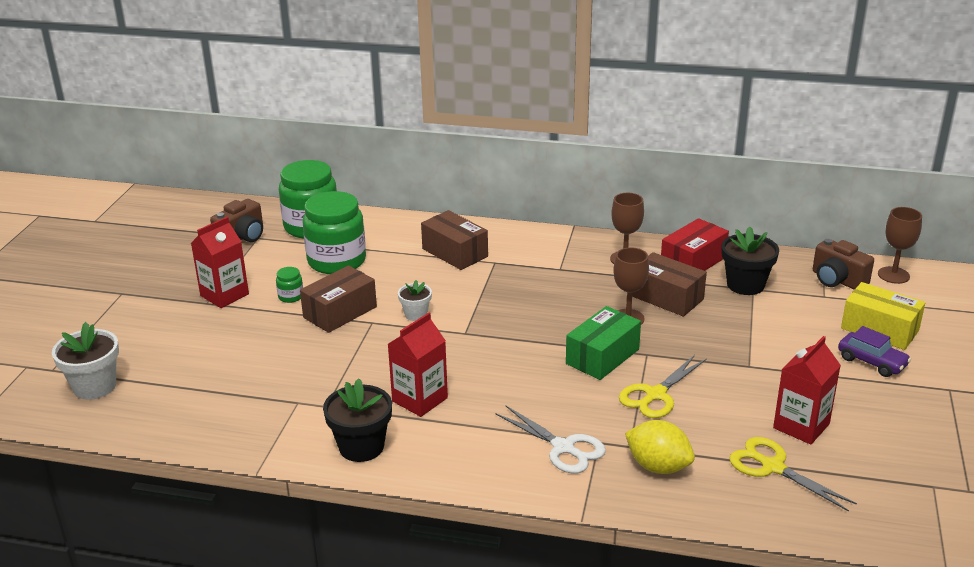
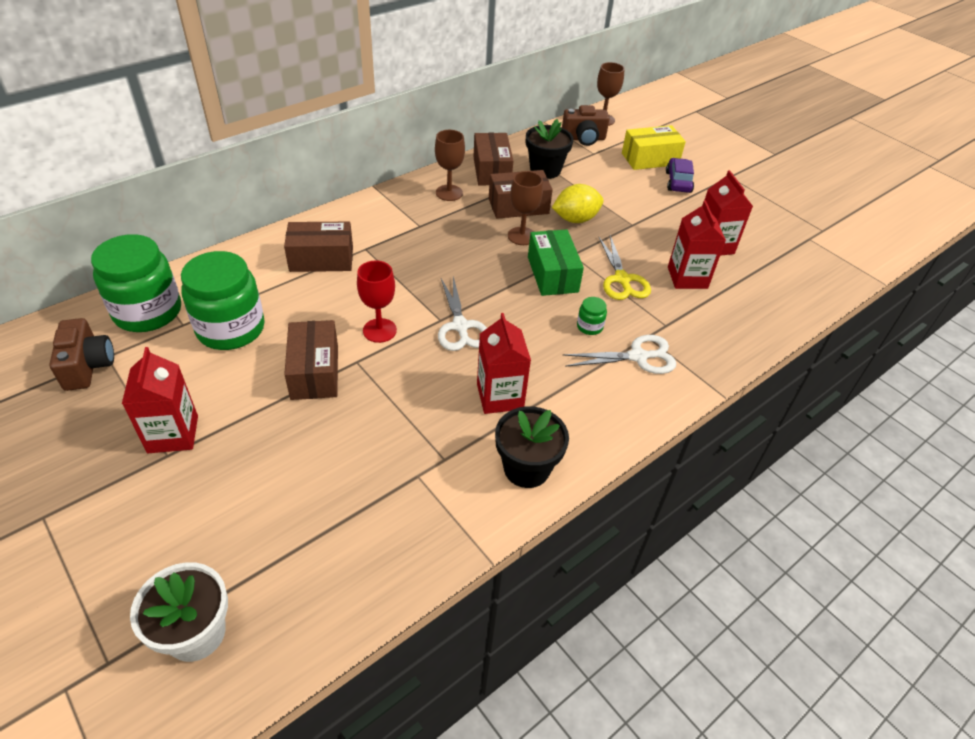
camera: 55 degrees left, 15 degrees up
green jar [276,267,303,303] -> green jar moved to [577,297,607,335]
white flower pot [398,280,432,321] -> red goblet [357,260,397,343]
yellow lemon [625,420,695,474] -> yellow lemon moved to [552,184,604,223]
red box [661,218,729,271] -> brown box [473,133,513,185]
yellow scissors [729,437,857,512] -> none
purple car [838,326,911,377] -> purple car turned 75 degrees counterclockwise [666,158,694,193]
none -> white scissors [438,276,487,351]
none -> red carton [668,200,726,289]

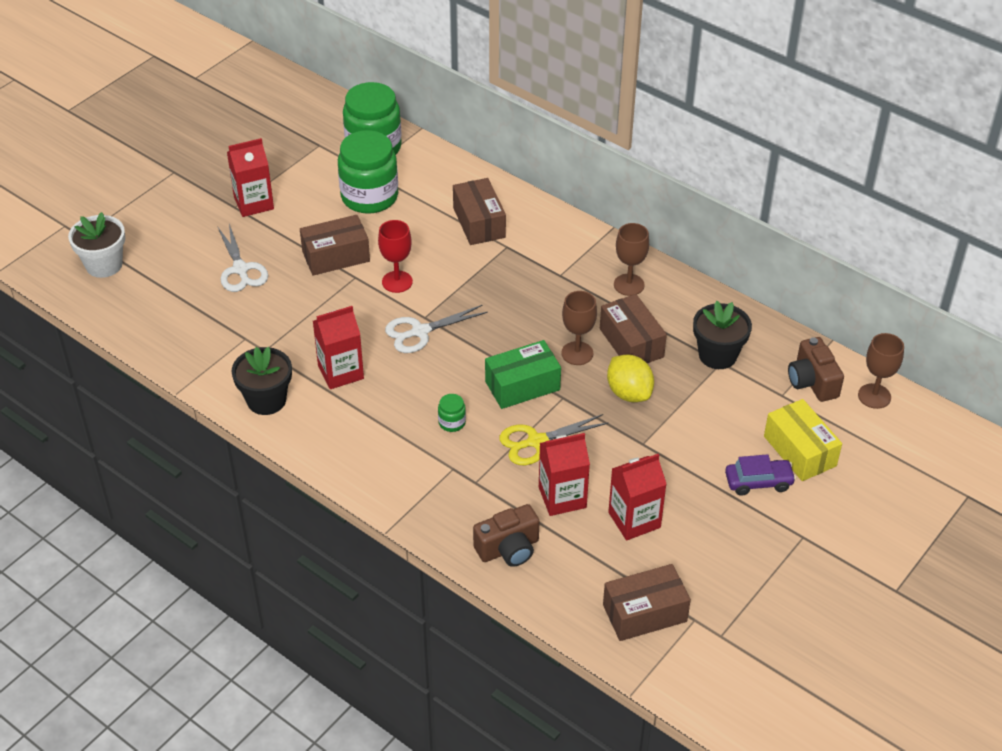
camera: 80 degrees right, 0 degrees up
brown camera [49,318,114,391] -> brown camera moved to [473,504,539,567]
brown box [473,133,513,185] -> brown box moved to [603,564,691,641]
white scissors [563,335,676,374] -> white scissors moved to [217,224,268,292]

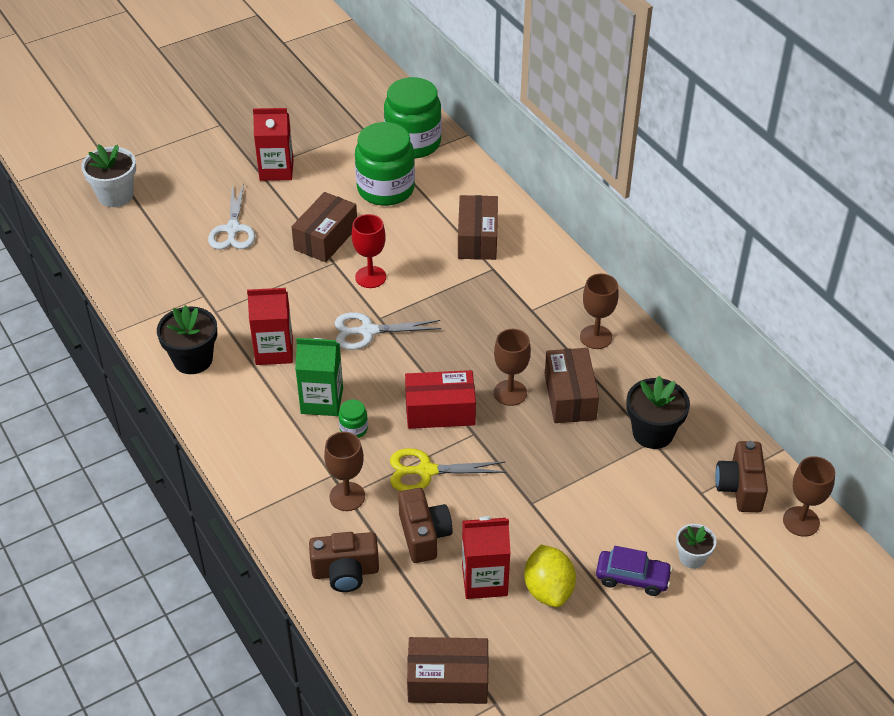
camera: 20 degrees right, 0 degrees up
brown box [300,215,370,276] -> brown box turned 60 degrees counterclockwise [291,192,357,262]
green box [485,340,561,409] -> red box [405,370,476,429]
red carton [539,433,590,516] -> brown camera [398,488,453,563]
yellow lemon [607,354,654,402] -> yellow lemon moved to [524,545,576,607]
yellow box [764,399,842,481] -> white flower pot [676,524,716,569]
none -> green carton [295,338,343,416]
none -> brown goblet [324,432,365,511]

